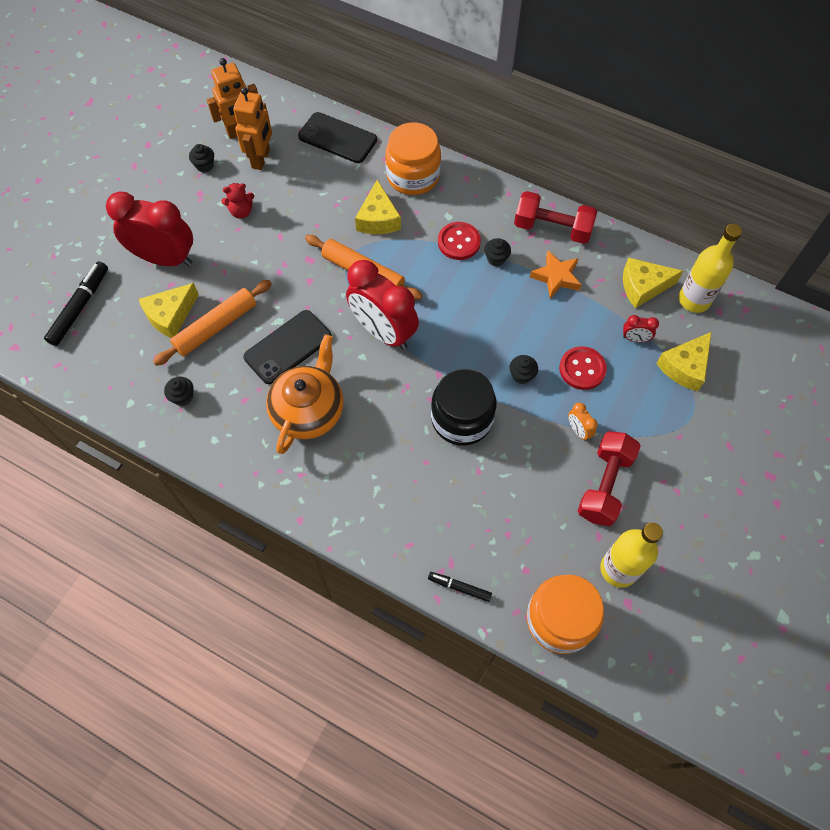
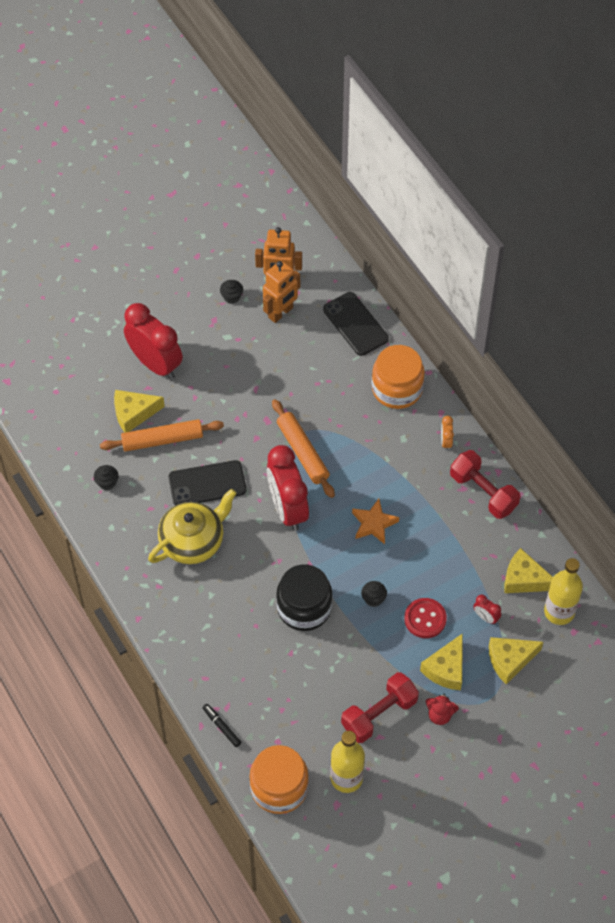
camera: 30 degrees right, 5 degrees down
black marker [44,261,108,346] -> none
red teddy bear [221,183,254,219] -> red teddy bear moved to [426,693,459,725]
orange teapot [266,334,344,454] -> yellow teapot [148,489,237,564]
yellow cheese [355,180,401,234] -> yellow cheese moved to [420,633,463,690]
red button [438,222,481,260] -> none
black cupcake [484,238,511,266] -> none
orange star [530,251,581,298] -> orange star moved to [352,499,399,544]
orange clock [568,403,598,441] -> orange clock moved to [441,416,454,451]

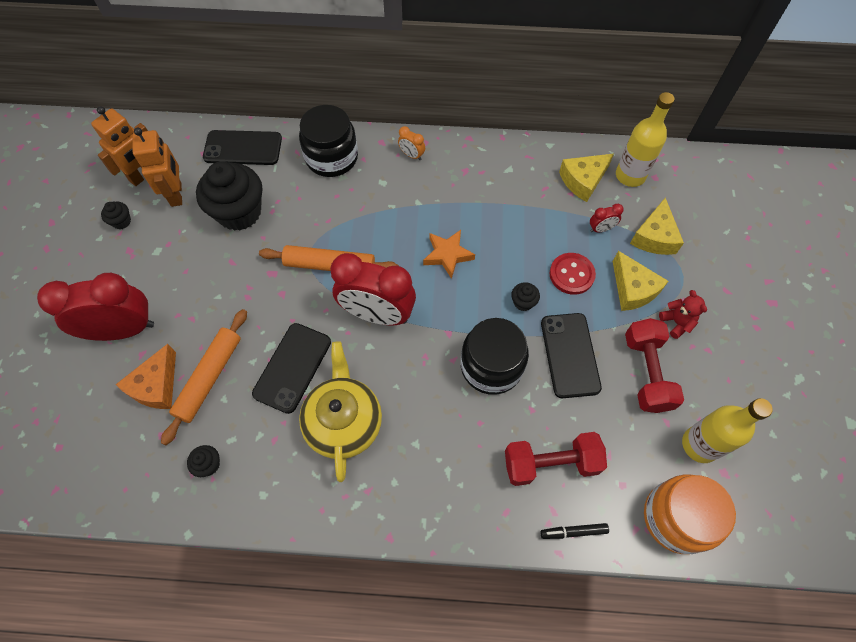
camera: 55 degrees left, 5 degrees up
yellow cheese [114,390,165,432] -> orange cheese [115,344,176,409]
orange jar [372,345,425,409] -> black jar [299,105,358,177]
red teddy bear [426,693,459,725] -> red teddy bear turned 75 degrees counterclockwise [659,290,707,339]
red dumbbell [450,450,520,519] -> red dumbbell moved to [505,432,607,486]
none -> black cupcake [196,161,262,231]
none -> black phone [541,313,602,398]

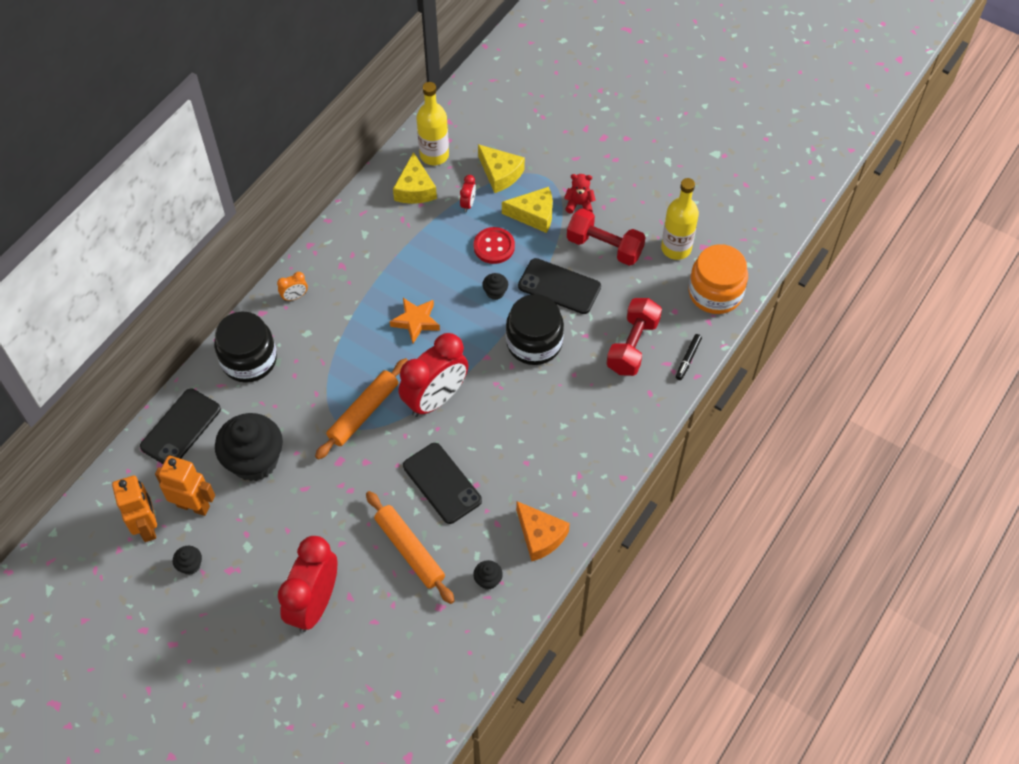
camera: 60 degrees left, 5 degrees down
orange cheese [115,344,176,409] -> orange cheese moved to [516,501,570,561]
yellow teapot [299,341,382,482] -> none

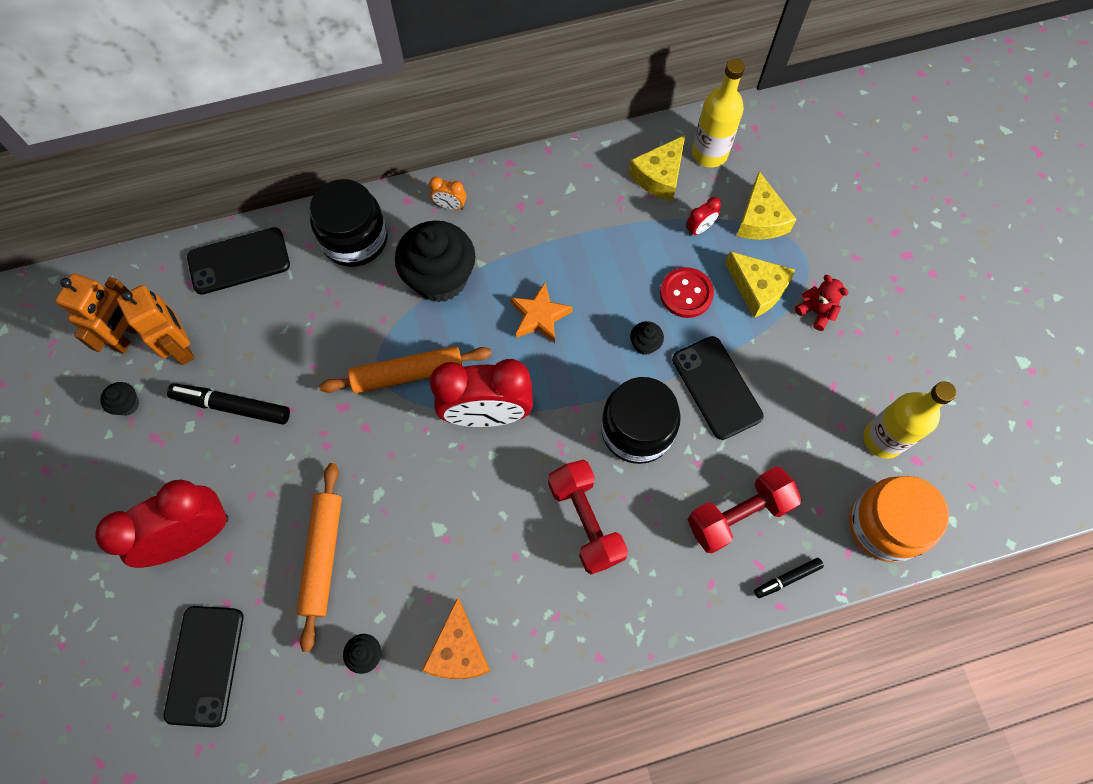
camera: 40 degrees right, 10 degrees up
black cupcake [215,413,283,482] -> black cupcake moved to [395,221,476,302]
black phone [403,443,482,524] -> black phone moved to [164,606,243,728]
red dumbbell [567,208,645,266] -> red dumbbell moved to [548,460,628,575]
none -> black marker [167,383,290,425]

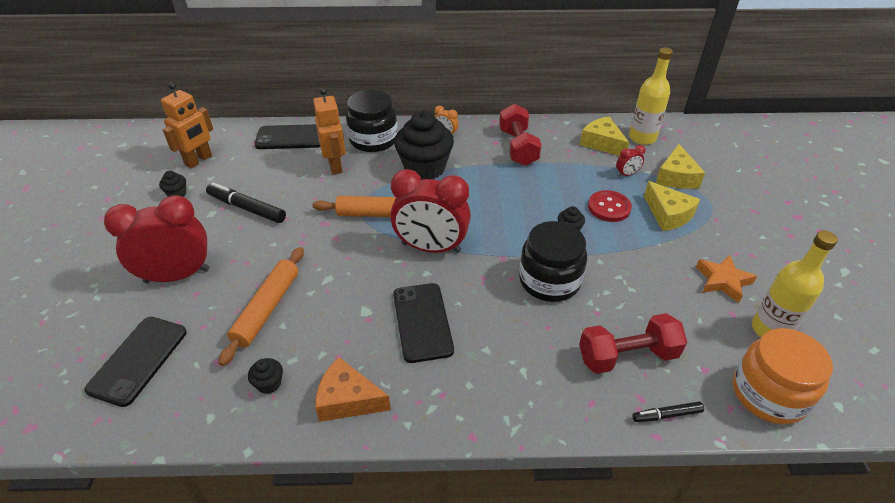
camera: 15 degrees right, 25 degrees down
orange robot [117,285,195,365] -> orange robot moved to [313,88,346,175]
orange cheese [422,598,491,679] -> orange cheese turned 90 degrees clockwise [315,357,391,422]
orange star [510,283,573,343] -> orange star moved to [696,255,757,303]
red dumbbell [548,460,628,575] -> red dumbbell moved to [499,104,542,166]
yellow cheese [629,135,685,201] -> yellow cheese turned 90 degrees clockwise [580,116,629,156]
black phone [672,336,764,440] -> black phone moved to [393,283,454,363]
red teddy bear [795,275,848,331] -> none

